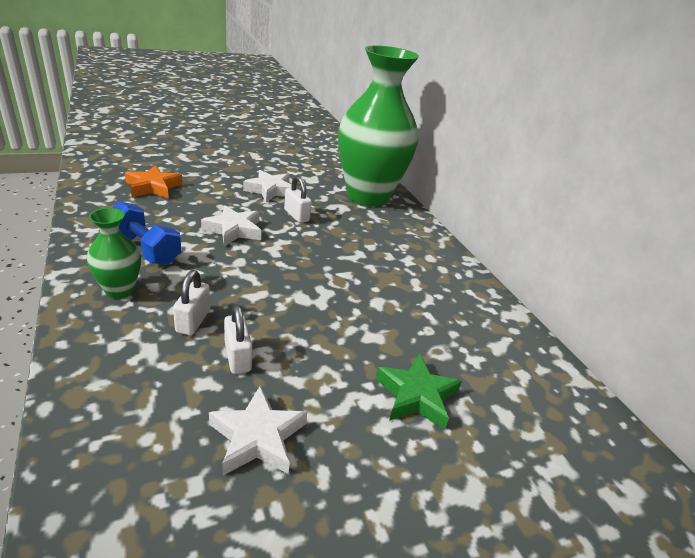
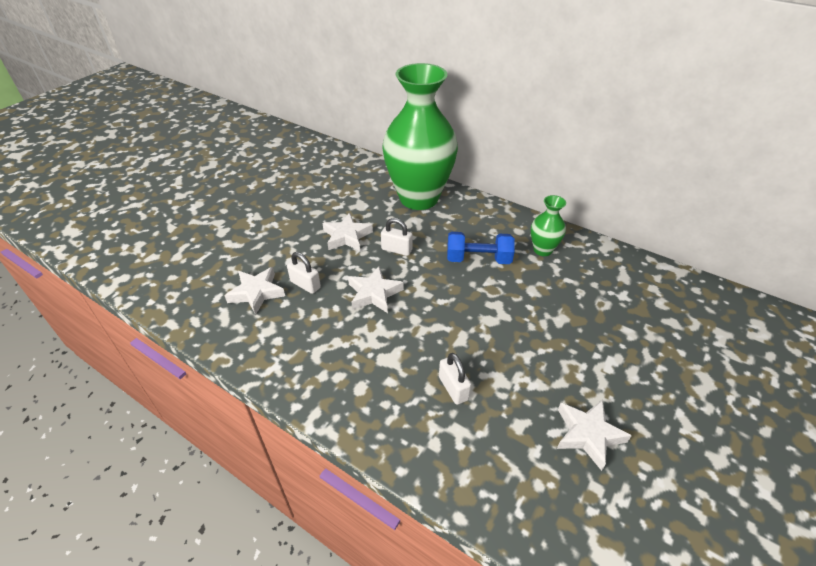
camera: 30 degrees left, 10 degrees up
green vase [87,208,141,299] -> green vase moved to [531,195,566,256]
blue dumbbell [113,201,181,265] -> blue dumbbell moved to [447,232,515,264]
orange star [125,165,183,198] -> white star [224,267,285,315]
white padlock [224,304,252,374] -> white padlock moved to [287,252,321,294]
green star [375,353,462,430] -> none

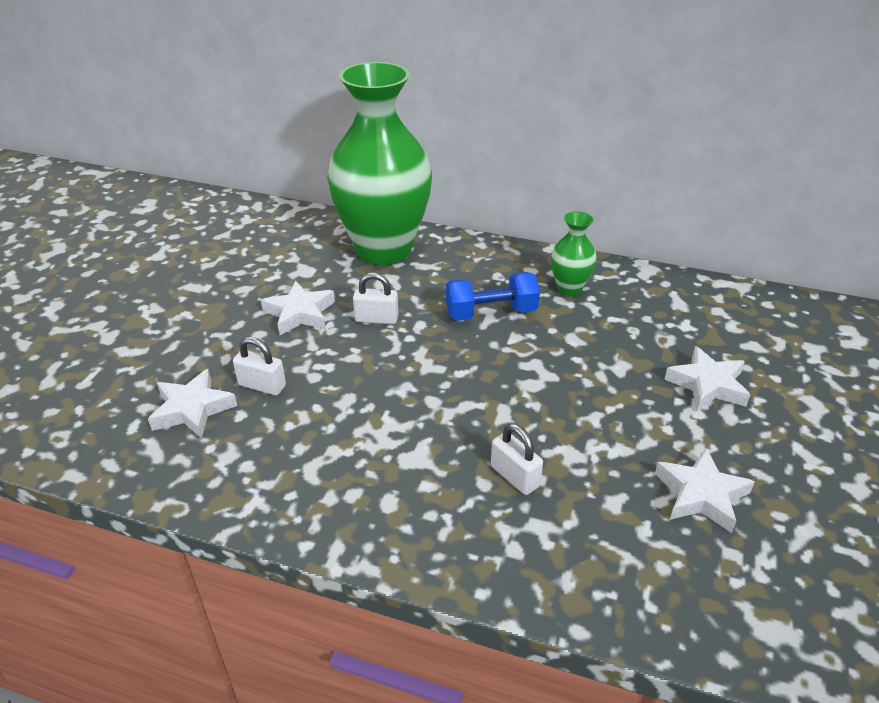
camera: 15 degrees left, 5 degrees down
white star [348,266,404,313] -> white star moved to [664,346,750,411]

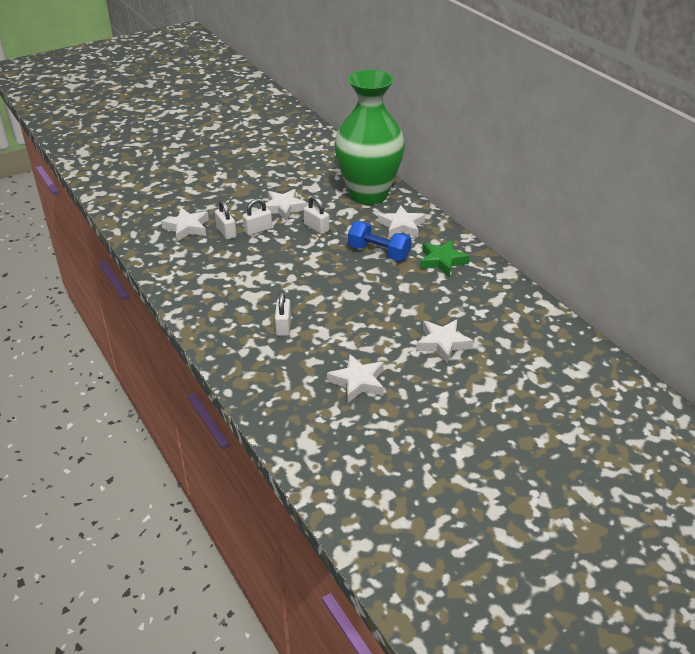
camera: 40 degrees right, 0 degrees up
green vase [551,211,597,296] -> green star [420,240,470,276]
none -> white padlock [243,198,272,236]
none -> white star [378,205,425,238]

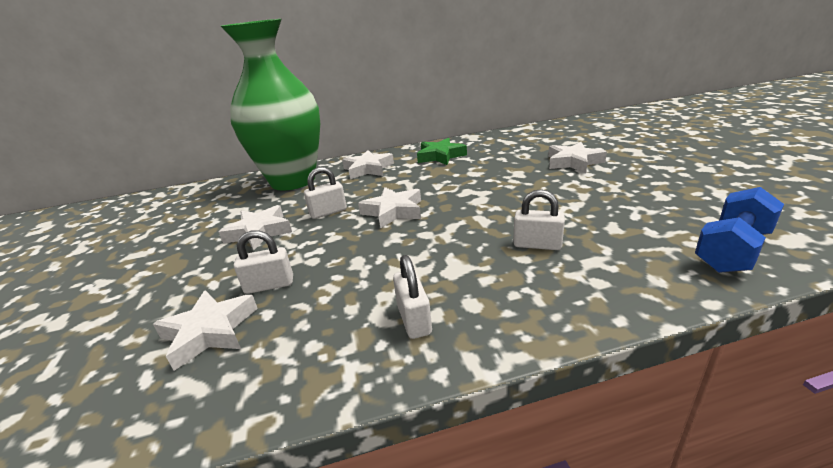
camera: 70 degrees left, 10 degrees down
white padlock [243,198,272,236] -> white padlock moved to [393,255,432,339]
white star [327,354,384,403] -> white star moved to [358,187,421,229]
blue dumbbell [348,221,411,261] -> blue dumbbell moved to [695,187,784,273]

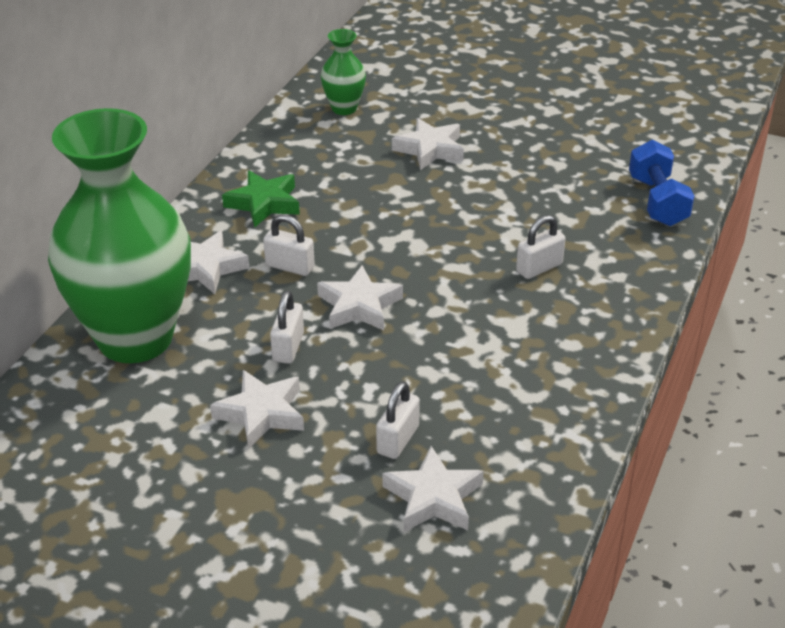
camera: 55 degrees left, 10 degrees up
white padlock [393,255,432,339] -> white padlock moved to [263,214,315,276]
none -> green vase [321,29,366,115]

